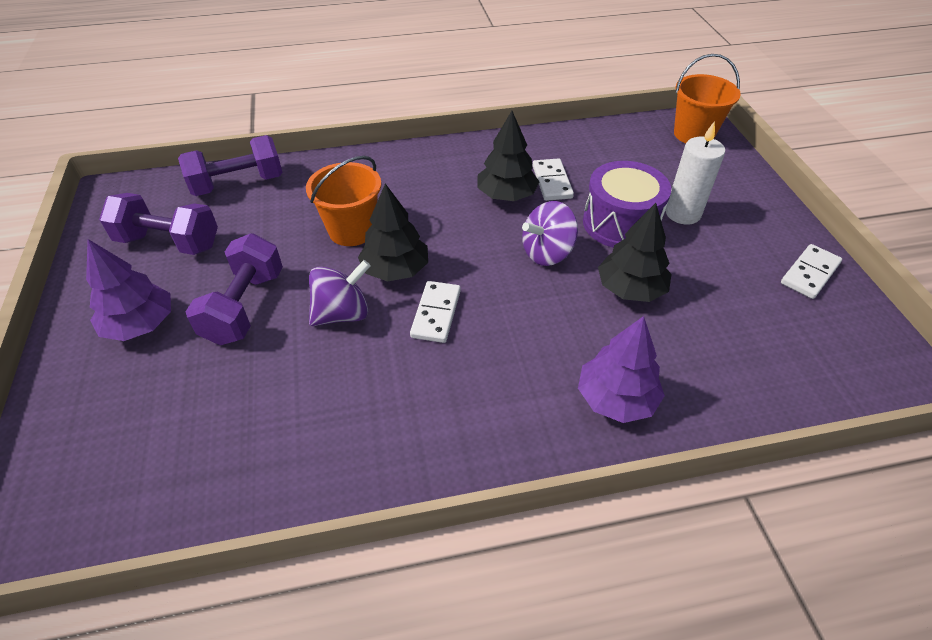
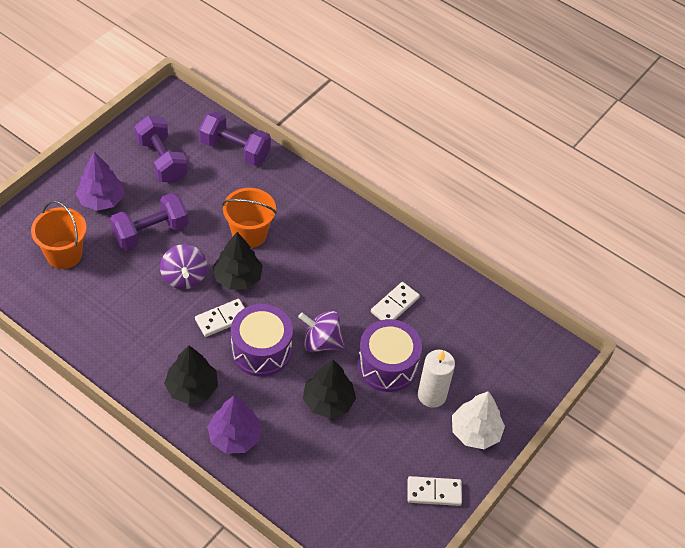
camera: 45 degrees right, 5 degrees up
purple spinning top [309,260,371,326] -> purple spinning top turned 60 degrees clockwise [160,244,207,289]
black tree [478,111,539,201] -> black tree moved to [164,345,218,404]
orange bucket [674,54,741,143] -> orange bucket moved to [31,201,87,269]
none -> purple drum [231,304,293,377]
none -> white tree [452,391,505,449]

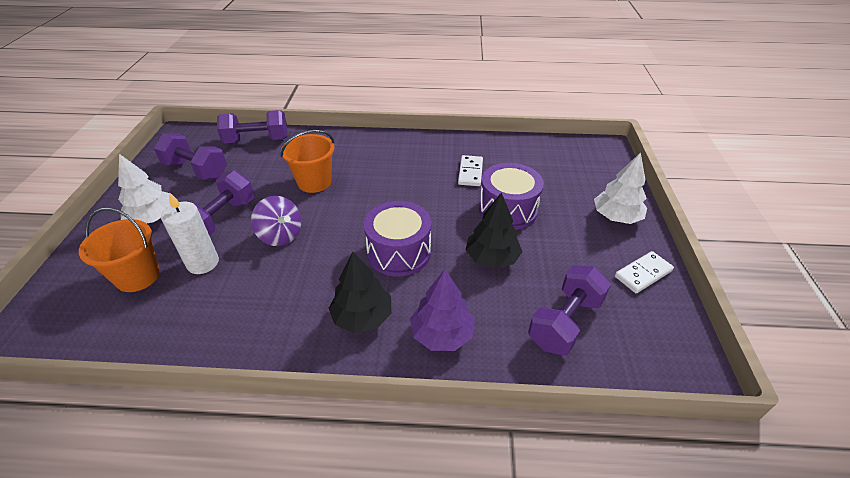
camera: 30 degrees left, 10 degrees down
purple tree [75,152,124,211] -> white tree [118,154,170,223]
white domino [195,299,245,337] -> none
black tree [213,232,263,290] -> none
purple spinning top [298,311,344,352] -> none
white candle [418,350,455,408] -> white candle moved to [161,192,219,274]
none -> purple dumbbell [528,265,611,355]

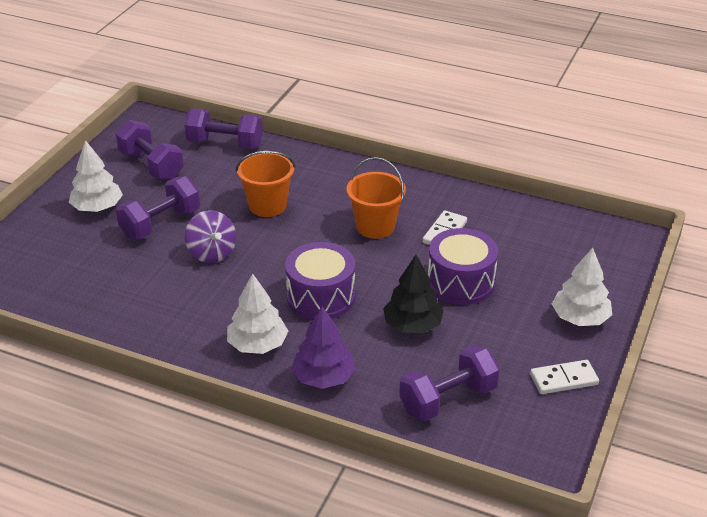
camera: 20 degrees right, 5 degrees down
orange bucket [79,207,160,292] -> orange bucket moved to [346,157,406,239]
white candle [161,192,219,274] -> none
black tree [329,251,391,333] -> white tree [227,273,288,354]

